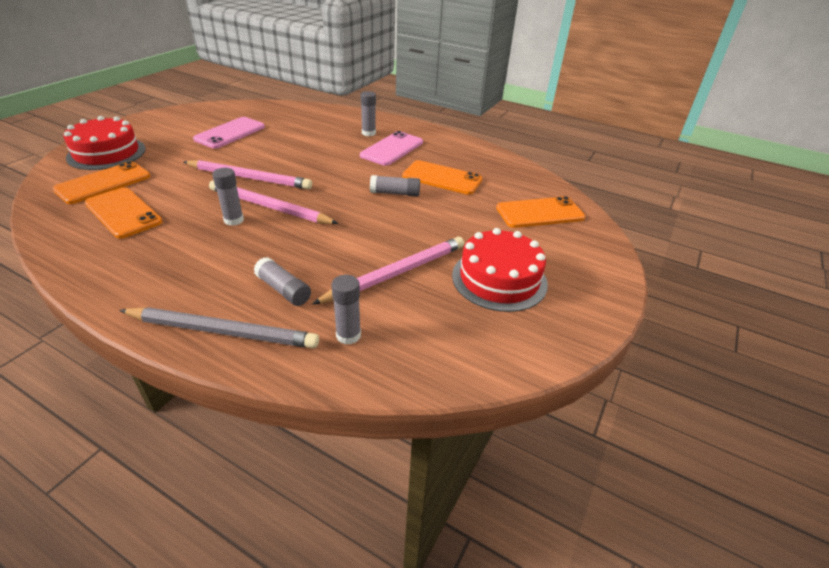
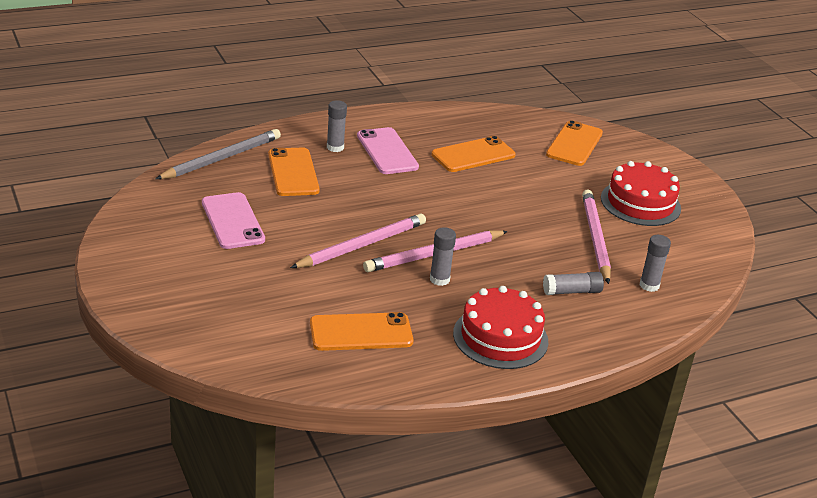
camera: 55 degrees left, 5 degrees down
orange phone [53,161,150,204] -> orange phone moved to [268,148,320,196]
red cake [64,116,145,170] -> red cake moved to [453,286,548,369]
grey pencil [119,307,319,348] -> grey pencil moved to [156,129,281,179]
grey glue stick [370,175,420,197] -> none

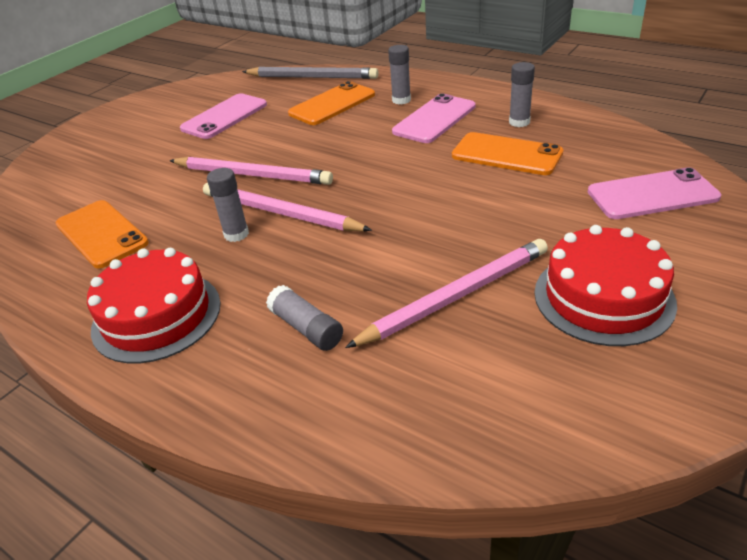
camera: 65 degrees right, 5 degrees up
orange phone [546,120,603,166] -> pink phone [588,167,721,219]
grey glue stick [640,235,671,292] -> grey glue stick moved to [509,62,535,127]

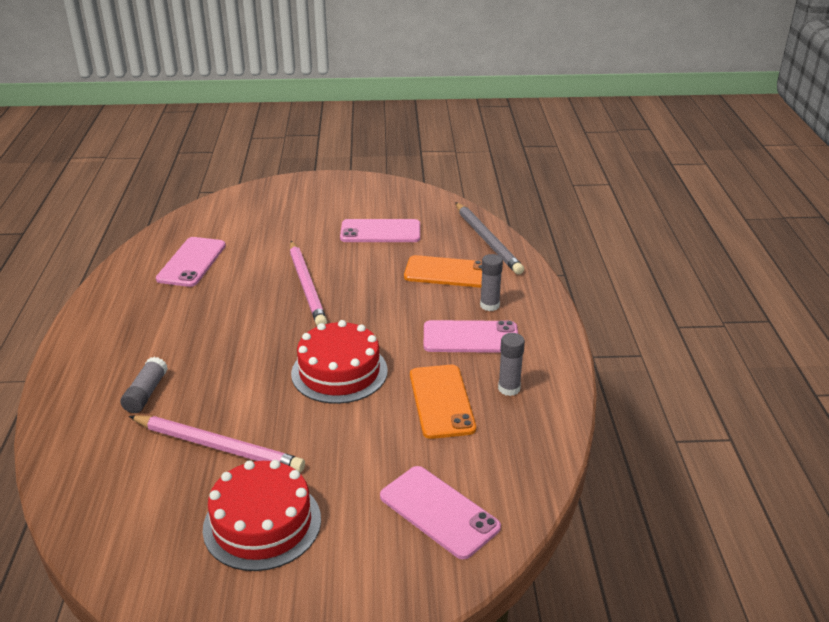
camera: 50 degrees right, 5 degrees down
orange phone [56,200,149,269] -> pink phone [156,237,226,287]
red cake [87,248,221,363] -> red cake moved to [291,320,388,404]
pink pencil [203,183,372,231] -> none
grey glue stick [207,168,249,242] -> none

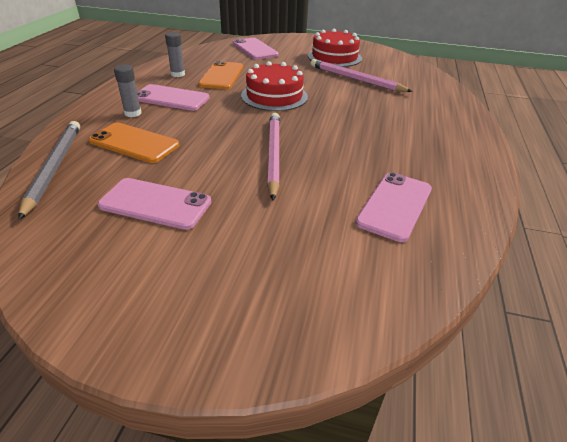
camera: 165 degrees left, 5 degrees up
grey glue stick [120,357,168,413] -> none

